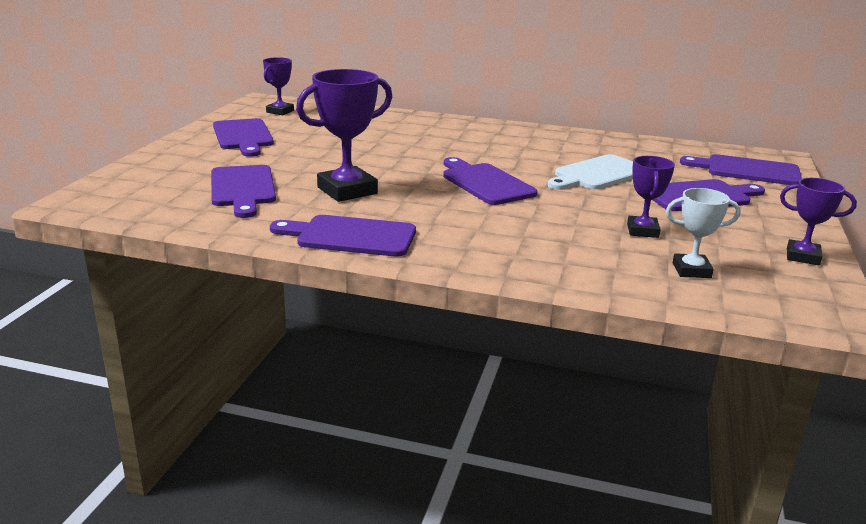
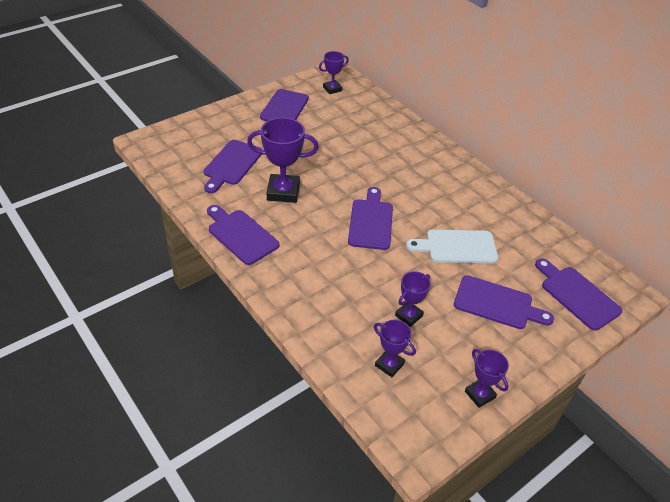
camera: 35 degrees right, 20 degrees up
white trophy [666,188,741,278] -> purple trophy [374,320,416,377]

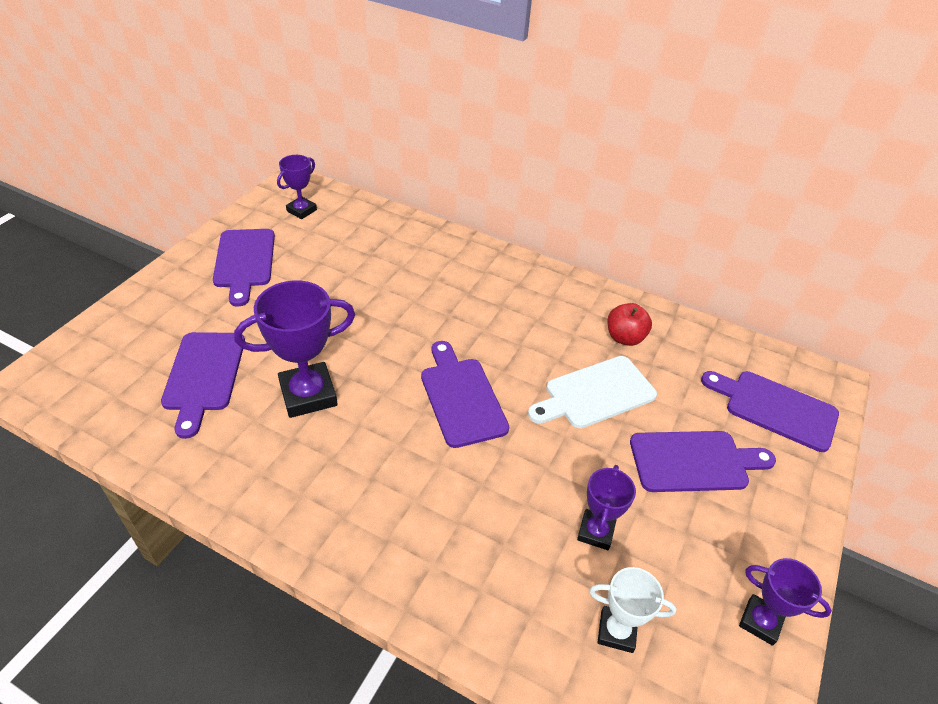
camera: 25 degrees left, 0 degrees up
purple cutting board [207,205,279,265] -> none
purple trophy [374,320,416,377] -> white trophy [589,567,676,653]
none -> red apple [608,303,652,346]

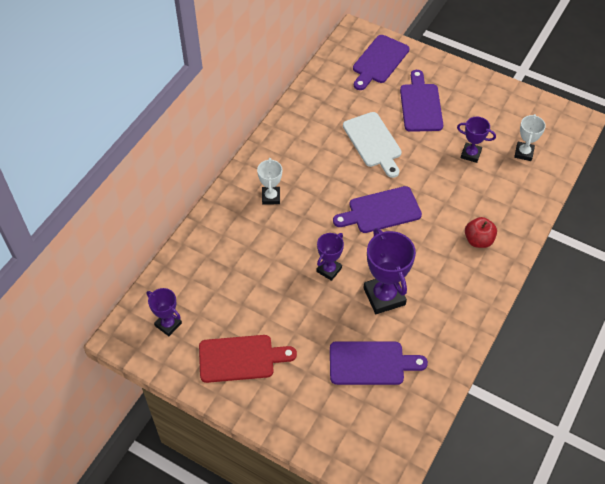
camera: 85 degrees left, 10 degrees up
purple cutting board [213,229,275,307] -> red cutting board [199,335,297,383]
red apple [608,303,652,346] -> red apple moved to [465,217,497,248]
purple trophy [739,558,832,646] -> purple trophy moved to [316,233,344,281]
none -> white trophy [257,158,282,205]

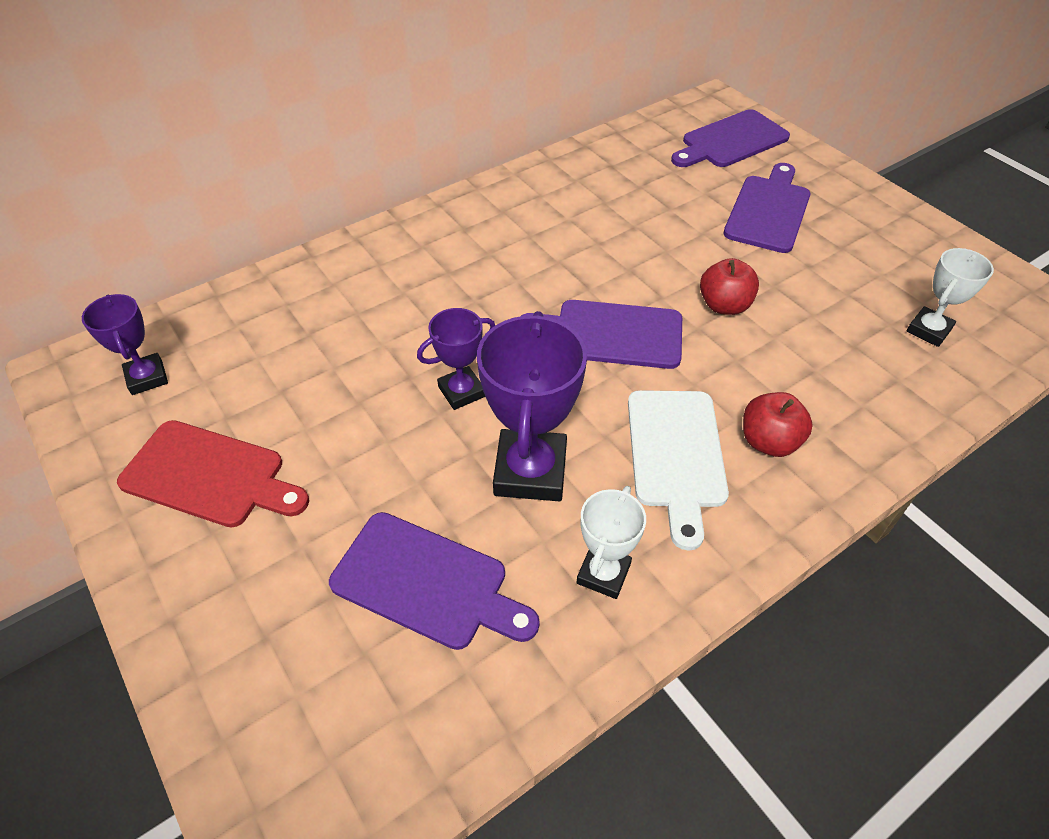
camera: 25 degrees right, 5 degrees down
white trophy [257,158,282,205] -> white trophy moved to [576,486,646,599]
white cutting board [343,112,402,178] -> white cutting board moved to [628,390,729,550]
purple trophy [457,117,496,163] -> none
none -> red apple [700,258,759,315]

